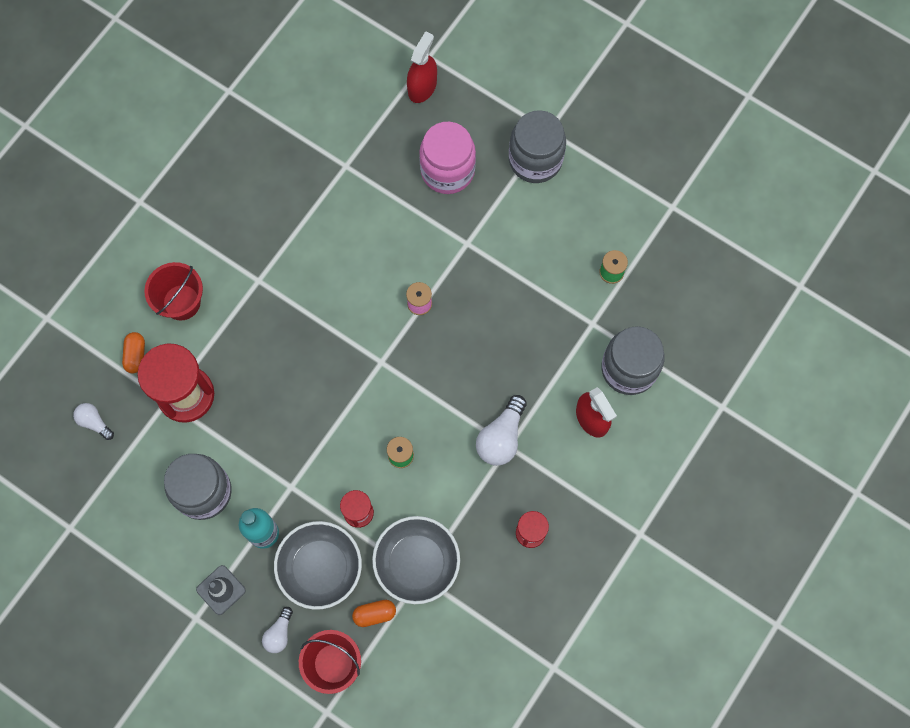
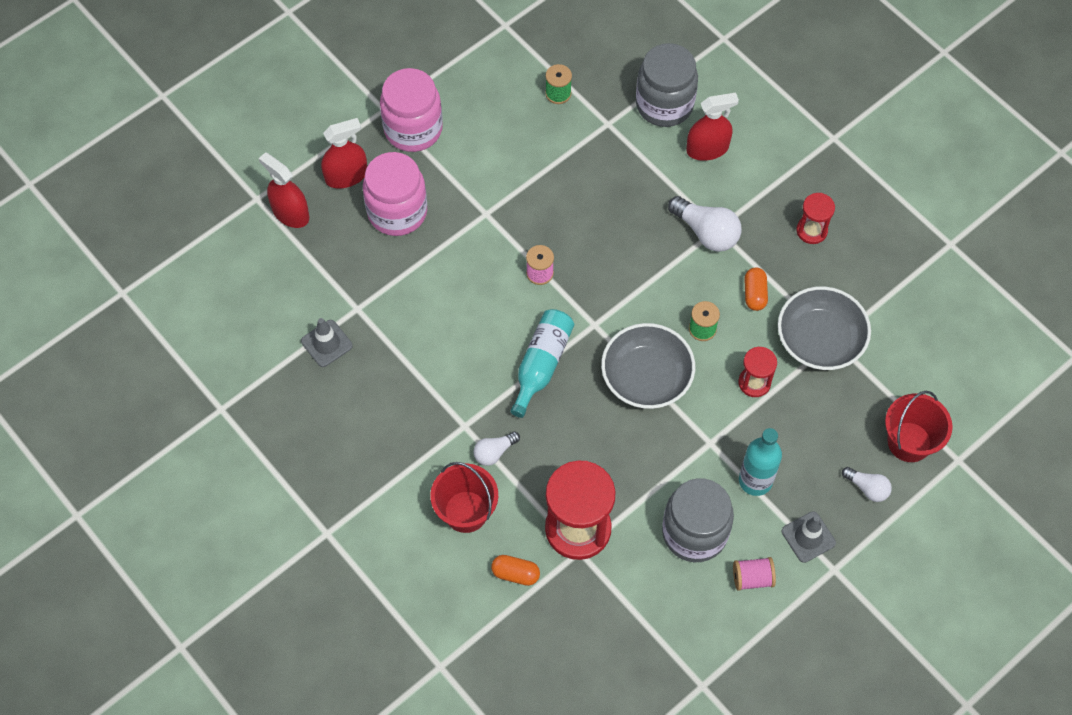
camera: 75 degrees left, 10 degrees down
white light bulb [73,403,114,440] -> white light bulb moved to [473,431,520,466]
grey bowl [274,521,362,610] -> grey bowl moved to [601,323,695,409]
orange capsule [352,600,396,627] -> orange capsule moved to [744,268,768,311]
grey jar [509,110,566,183] -> pink jar [380,68,443,152]
none -> grey traffic cone [301,318,353,367]
none -> red spray bottle [321,118,367,189]
none -> turquoise bottle [510,309,574,418]
none -> pink spool [733,557,776,591]

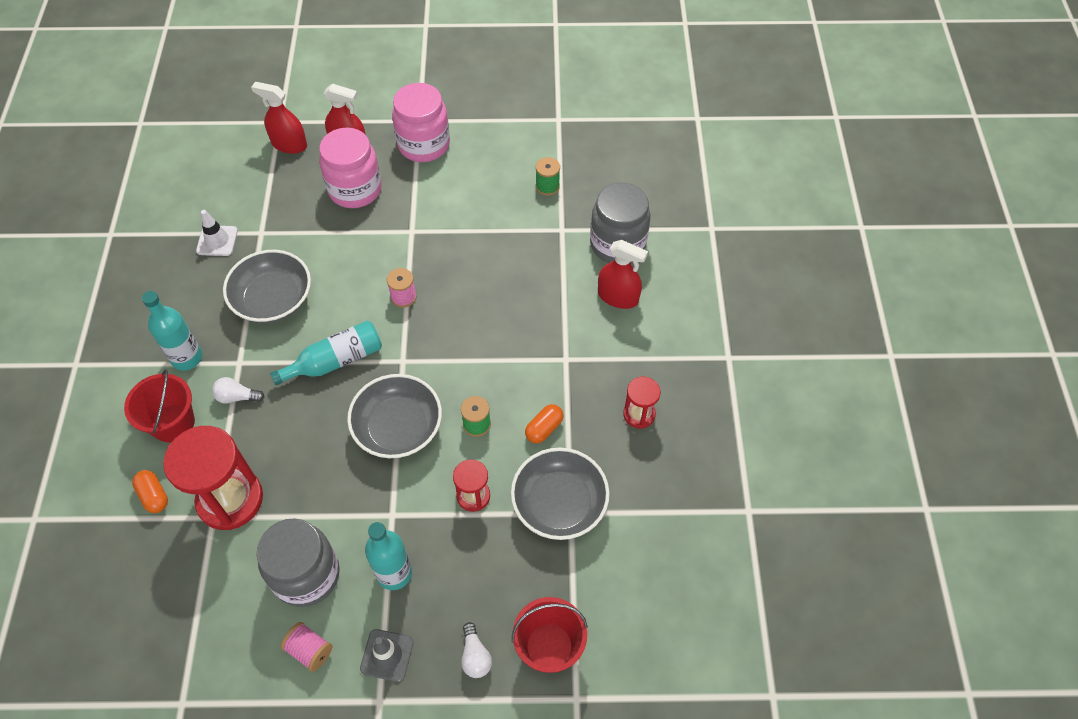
camera: 40 degrees right, 5 degrees down
red spray bottle [259,152,309,228] -> red spray bottle turned 60 degrees counterclockwise [251,82,307,154]
grey traffic cone [301,318,353,367] -> white traffic cone [196,210,238,256]
white light bulb [668,196,742,252] -> none
none -> turquoise bottle [142,291,203,371]
none -> grey bowl [223,250,311,323]

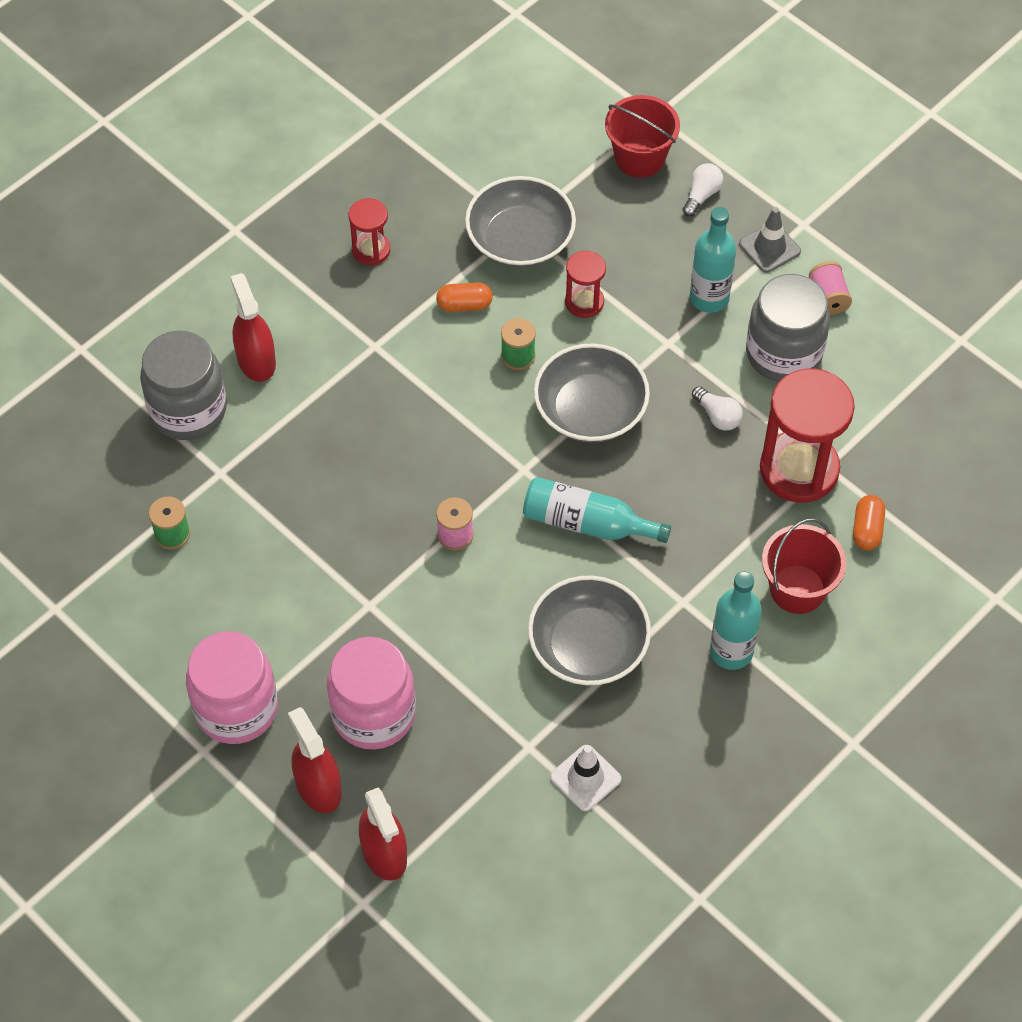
camera: 135 degrees left, 0 degrees up
white light bulb [212,377,264,404] -> white light bulb moved to [692,386,743,431]

